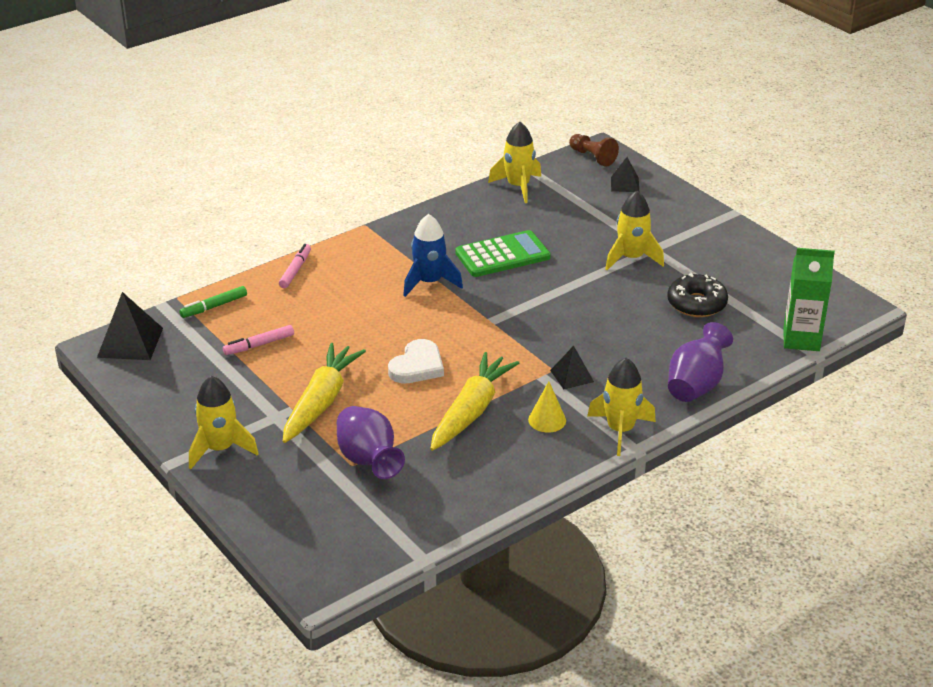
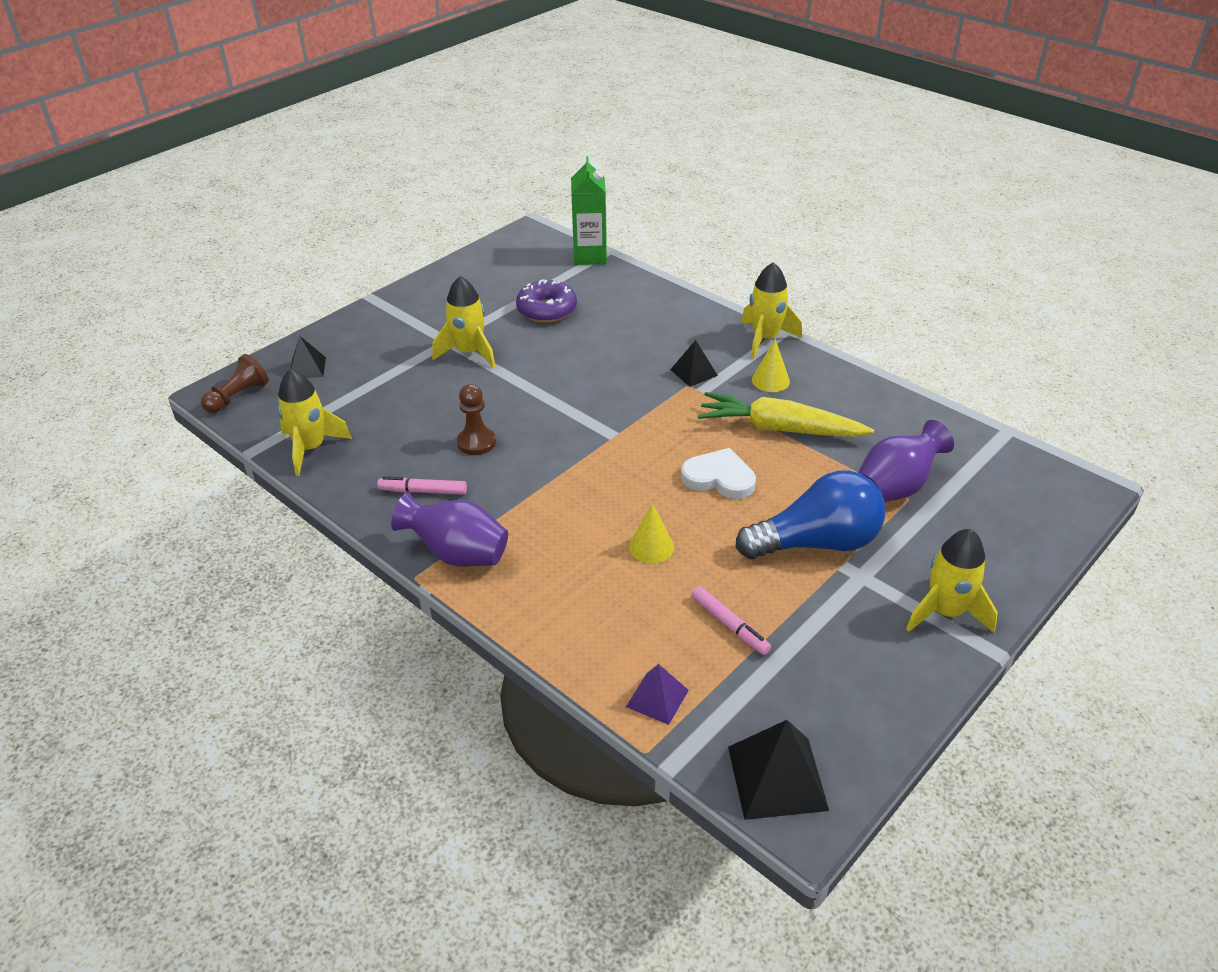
camera: 100 degrees left, 5 degrees up
green marker [179,286,247,318] -> purple pyramid [626,664,689,725]
pink marker [279,244,311,288] -> pink marker moved to [377,476,467,495]
yellow carrot [283,343,366,443] -> blue light bulb [735,471,885,559]
blue rocket [403,214,463,297] -> none
green calculator [455,230,551,277] -> brown pawn [457,384,496,455]
black donut [667,272,728,317] -> purple donut [516,279,577,323]
purple vase [668,322,733,402] -> purple vase moved to [391,492,508,566]
none -> yellow cone [629,503,674,564]

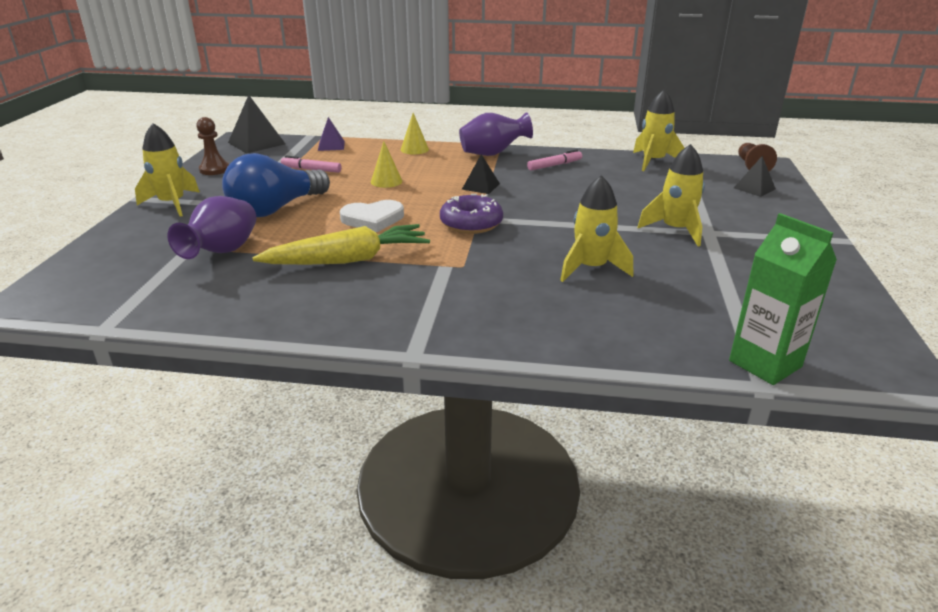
camera: 145 degrees right, 10 degrees down
brown pawn [457,384,496,455] -> brown pawn moved to [196,117,229,175]
purple donut [516,279,577,323] -> purple donut moved to [440,194,503,234]
black pyramid [670,340,718,387] -> black pyramid moved to [462,154,500,194]
yellow rocket [741,262,802,359] -> yellow rocket moved to [560,175,633,282]
yellow cone [752,339,790,392] -> yellow cone moved to [401,113,429,154]

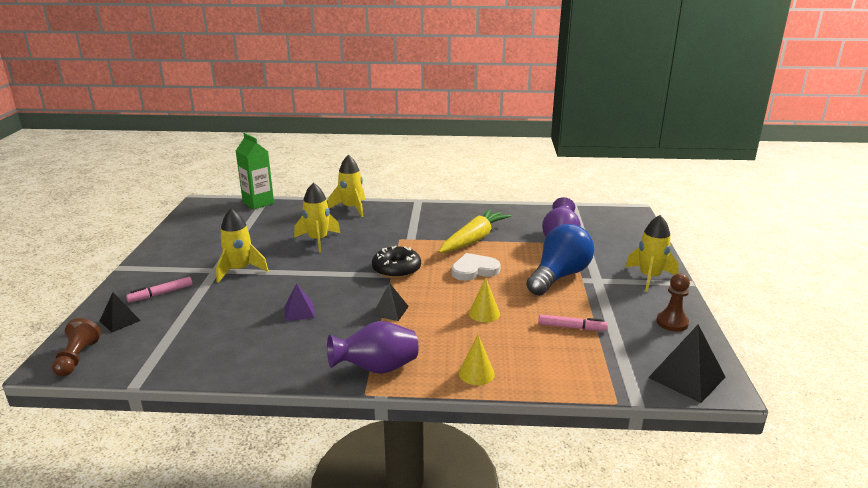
camera: 175 degrees right, 5 degrees down
yellow carrot [252,224,430,265] -> yellow carrot turned 150 degrees clockwise [439,209,511,253]
purple pyramid [318,117,345,151] -> purple pyramid moved to [285,283,315,321]
purple donut [440,194,503,234] -> black donut [372,246,421,279]
pink marker [527,149,582,171] -> pink marker moved to [126,277,192,302]
yellow rocket [633,90,685,171] -> yellow rocket moved to [328,155,365,217]

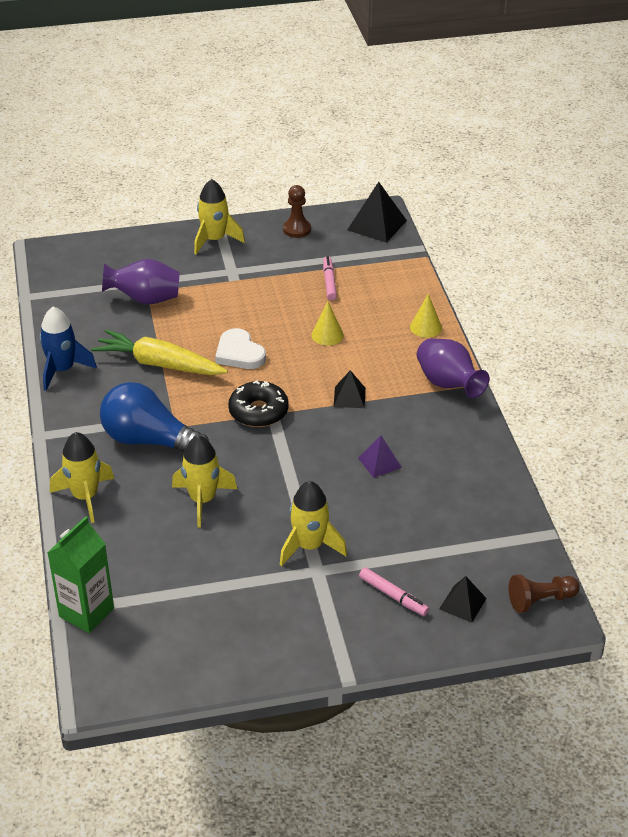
camera: 105 degrees left, 15 degrees up
blue light bulb [526,224,594,296] -> blue light bulb moved to [100,382,209,452]
none -> blue rocket [39,307,97,391]

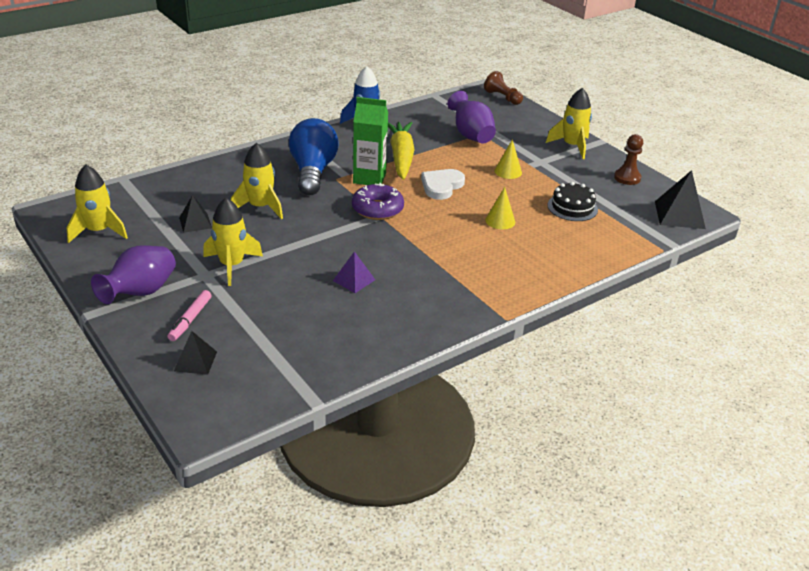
camera: 65 degrees right, 5 degrees down
green carton [47,516,114,633] -> green carton moved to [353,97,388,185]
yellow rocket [50,432,114,523] -> yellow rocket moved to [67,165,128,243]
black donut [228,380,289,427] -> purple donut [352,183,404,220]
pink marker [323,256,337,300] -> black cake [548,182,598,221]
black pyramid [333,370,366,408] -> black pyramid moved to [179,195,212,233]
yellow cone [410,294,442,338] -> yellow cone moved to [494,139,522,179]
purple vase [417,338,489,398] -> purple vase moved to [91,245,176,304]
brown pawn [509,574,580,613] -> brown pawn moved to [484,71,523,105]

